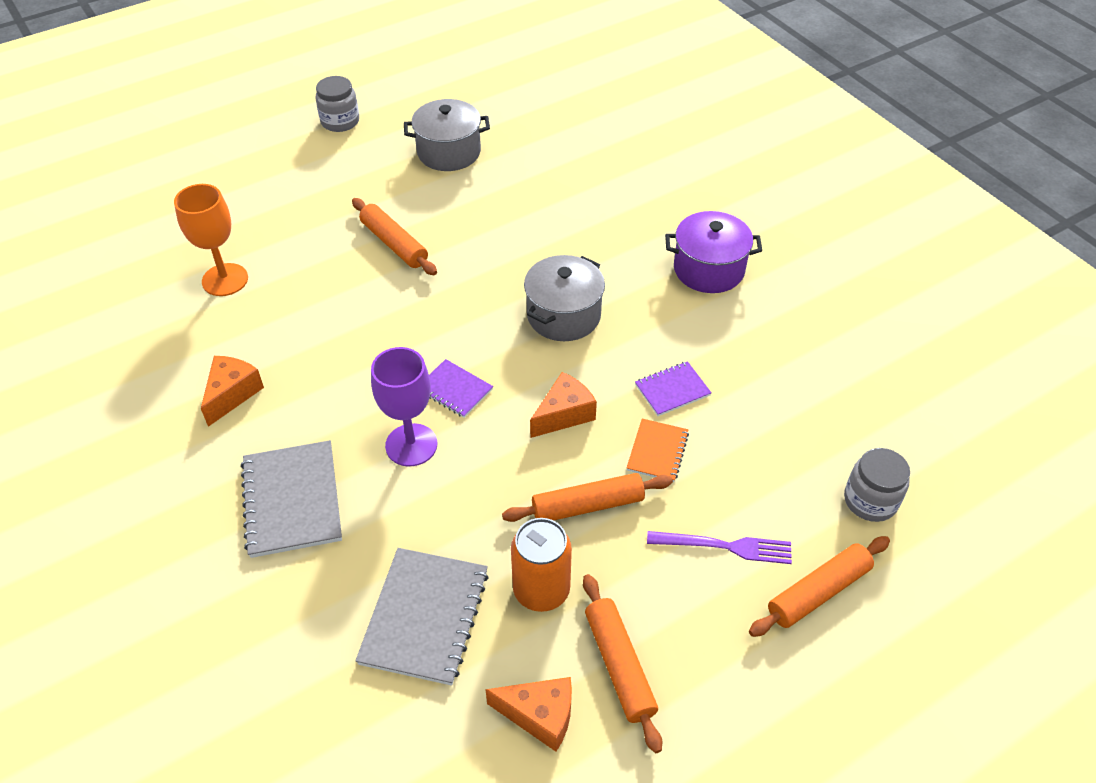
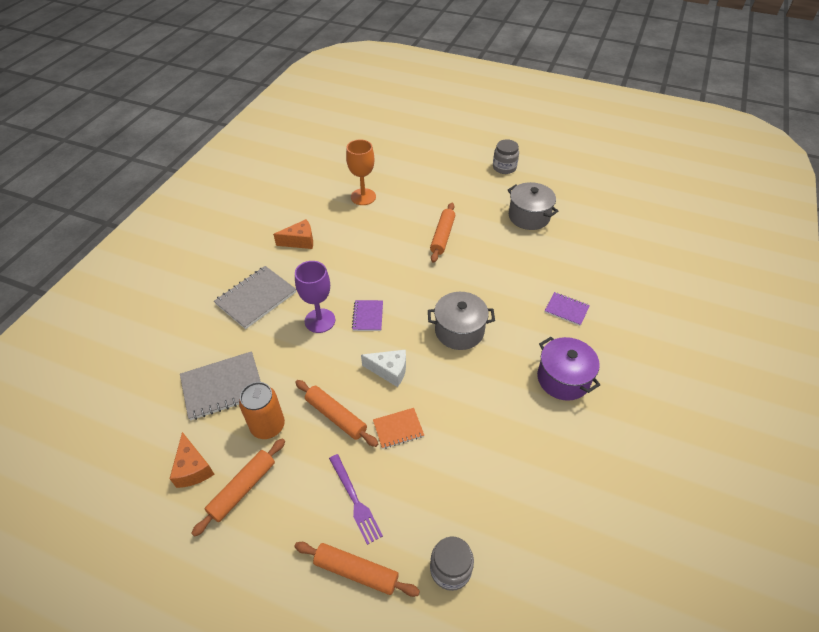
camera: 55 degrees right, 0 degrees up
orange cheese [530,372,597,438] -> white cheese [361,350,406,387]
purple notebook [635,361,712,416] -> purple notebook moved to [545,292,590,326]

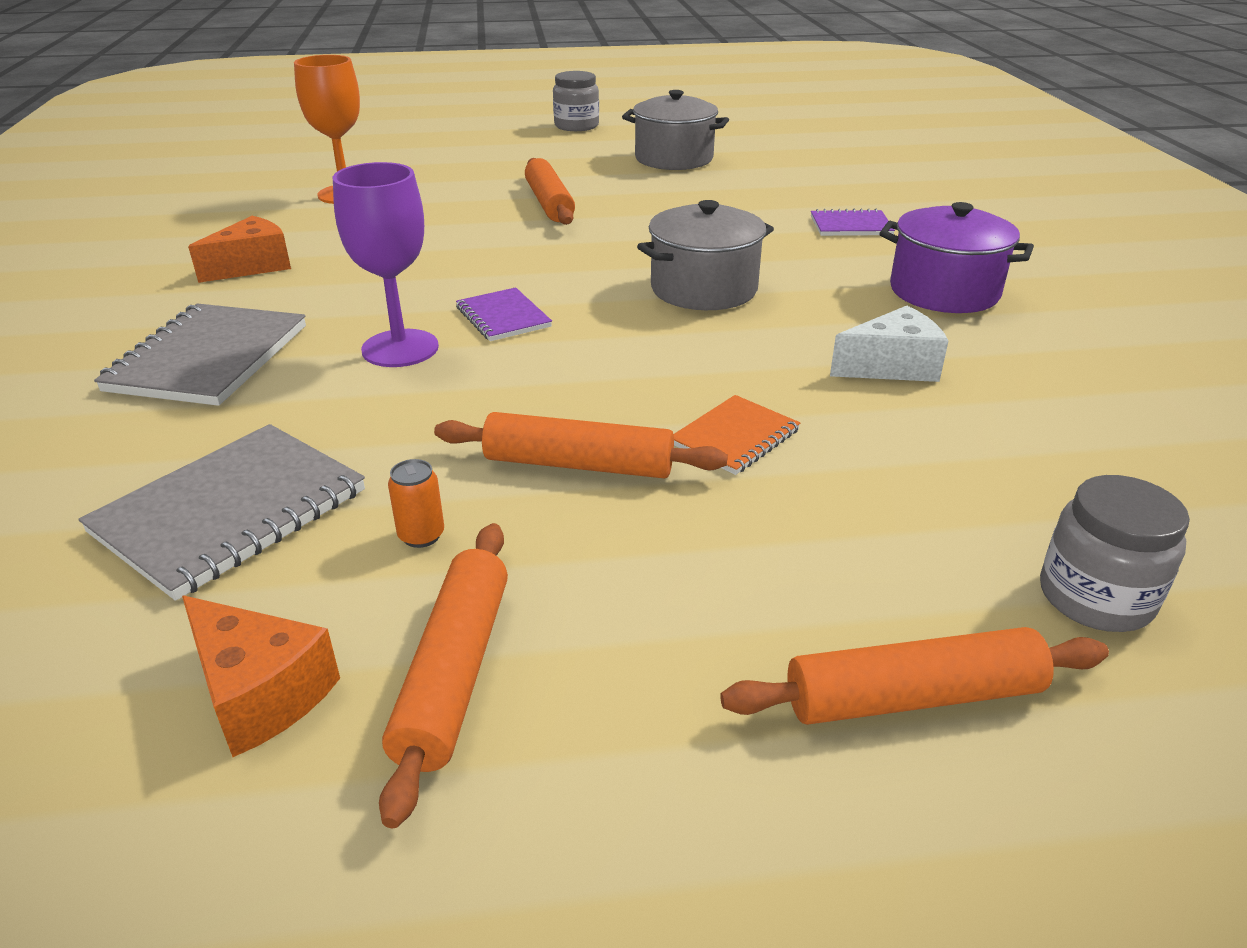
camera: 30 degrees left, 15 degrees down
orange can [239,382,285,439] -> orange can [388,459,444,548], size x0.47
purple fork [329,454,383,545] -> none
white cheese [361,350,406,387] -> white cheese moved to [830,306,949,382]

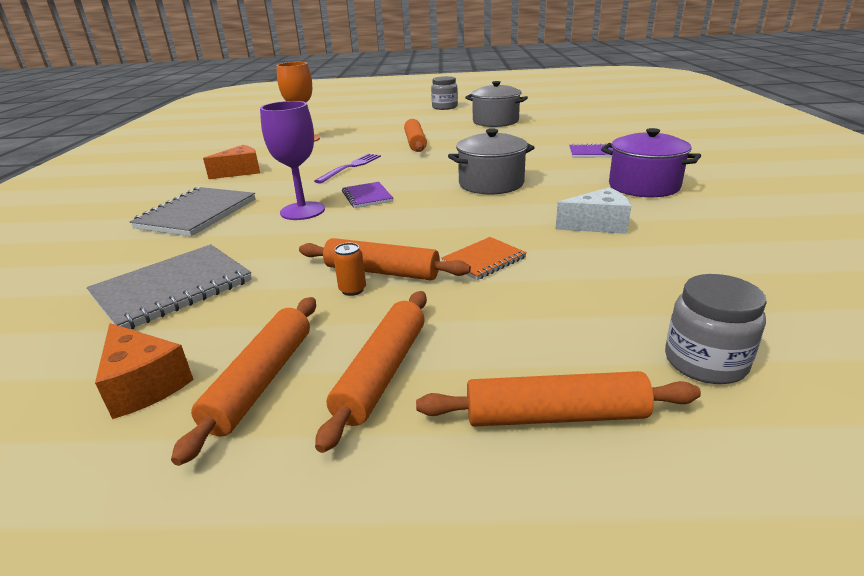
camera: 10 degrees right, 5 degrees down
orange can [388,459,444,548] -> orange can moved to [333,243,366,296]
none -> purple fork [314,154,381,184]
none -> orange rolling pin [315,291,427,453]

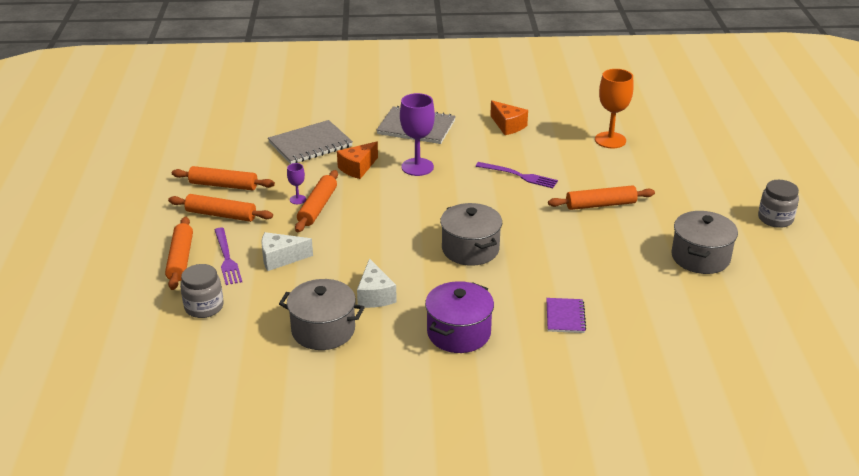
camera: 85 degrees right, 5 degrees up
grey notebook [87,244,252,329] -> grey notebook turned 75 degrees counterclockwise [268,120,353,164]
orange cheese [95,323,194,419] -> orange cheese moved to [337,141,378,179]
orange can [333,243,366,296] -> purple goblet [287,163,306,204]
purple notebook [342,182,393,208] -> none
orange notebook [441,237,527,280] -> none
none -> purple fork [215,227,242,285]
none -> white cheese [261,232,313,271]
none -> grey pot [279,279,365,350]

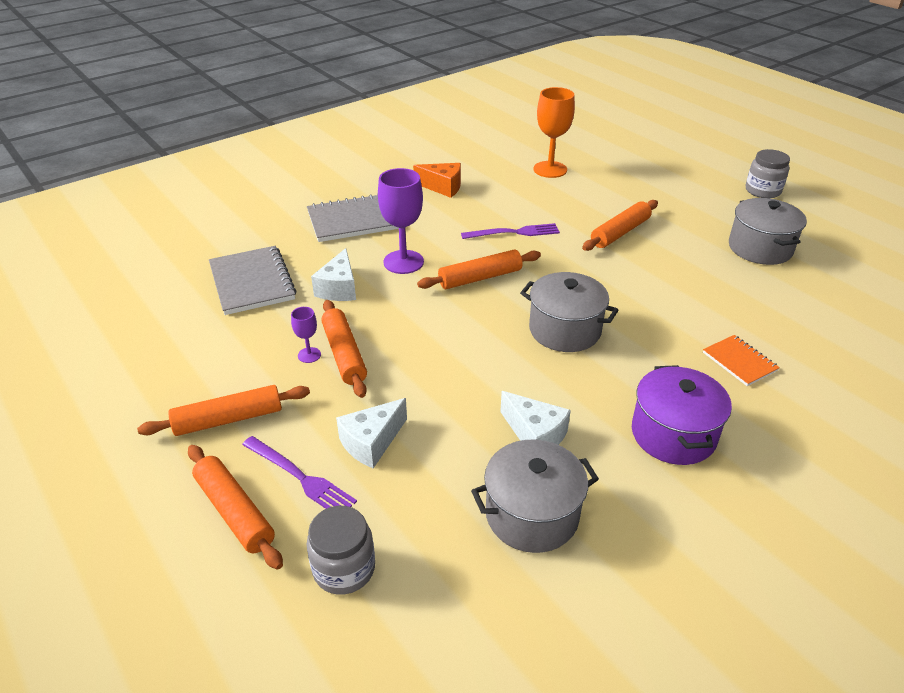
camera: 35 degrees left, 5 degrees up
orange rolling pin [172,166,275,190] -> orange rolling pin moved to [417,249,541,289]
grey notebook [268,120,353,164] -> grey notebook turned 45 degrees counterclockwise [209,246,296,315]
orange cheese [337,141,378,179] -> white cheese [311,248,356,301]
purple notebook [546,298,586,333] -> orange notebook [703,335,780,386]

